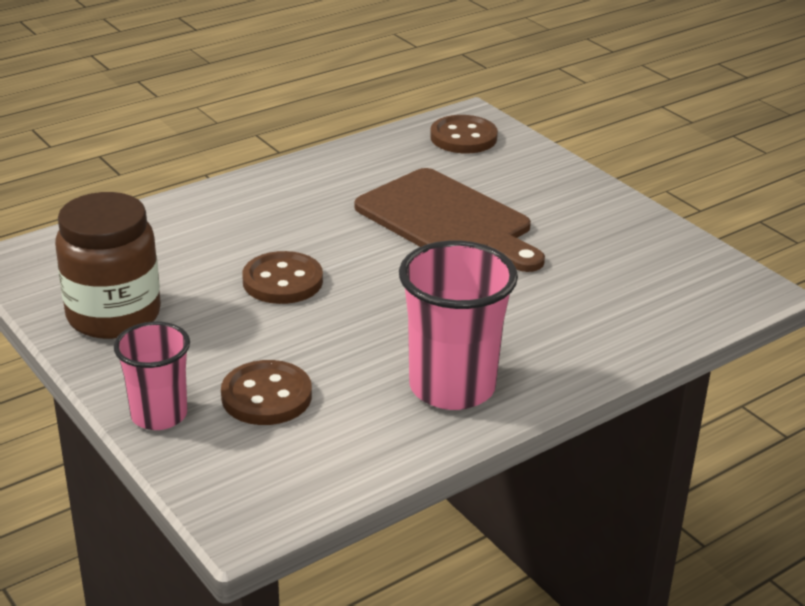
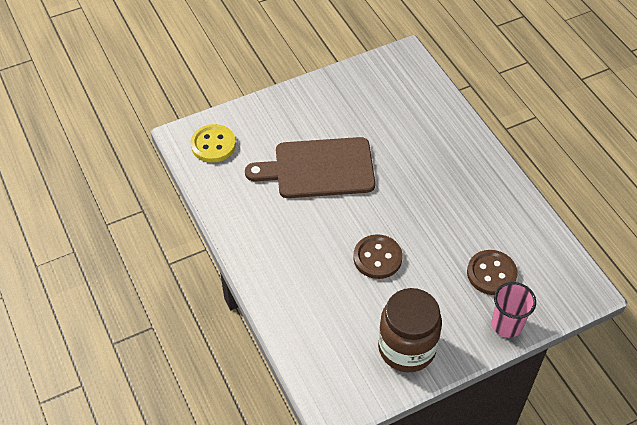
camera: 80 degrees left, 20 degrees up
brown cutting board [355,168,545,272] -> brown cutting board turned 150 degrees counterclockwise [245,137,375,198]
pink cup [399,241,518,410] -> none
brown button [430,115,498,153] -> yellow button [191,124,236,163]

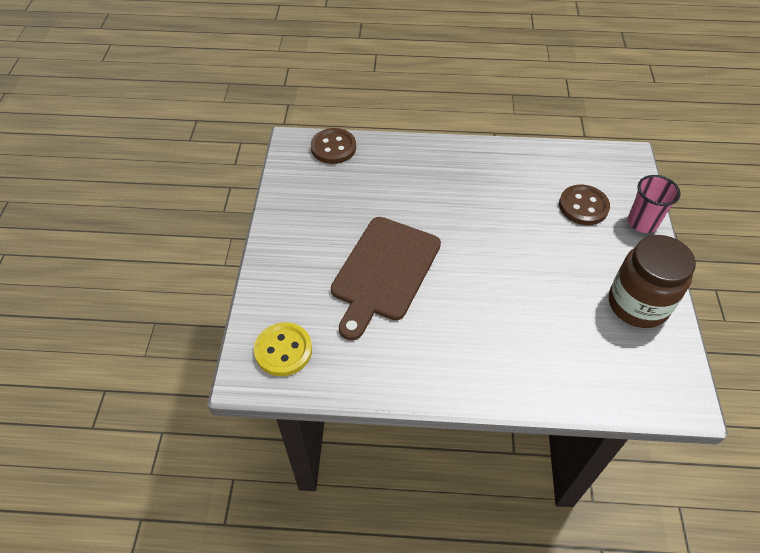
camera: 60 degrees left, 0 degrees up
brown button [353,234,402,279] -> brown button moved to [311,128,356,164]

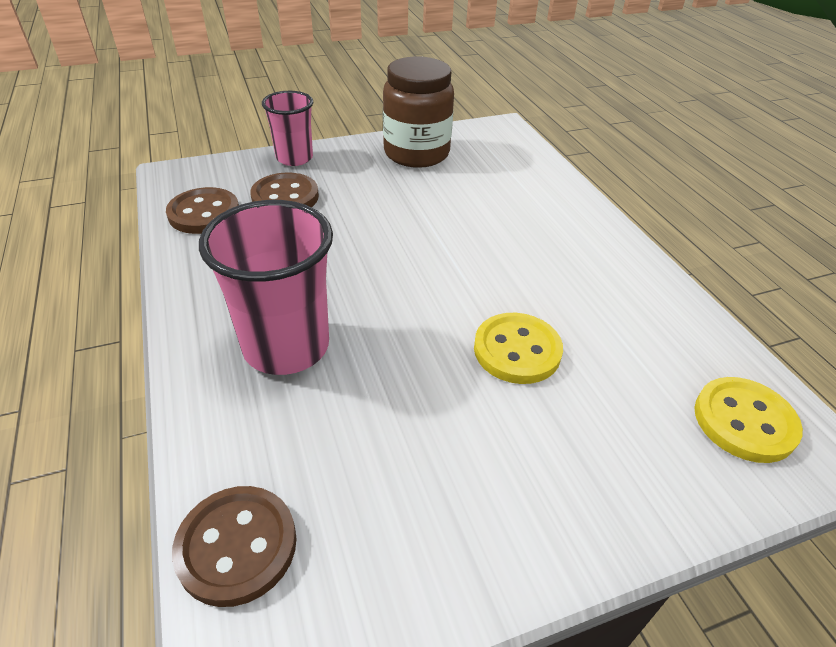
camera: 115 degrees left, 10 degrees down
brown cutting board [331,217,441,340] -> yellow button [474,313,563,384]
none -> brown button [166,187,239,234]
none -> pink cup [199,200,333,375]

